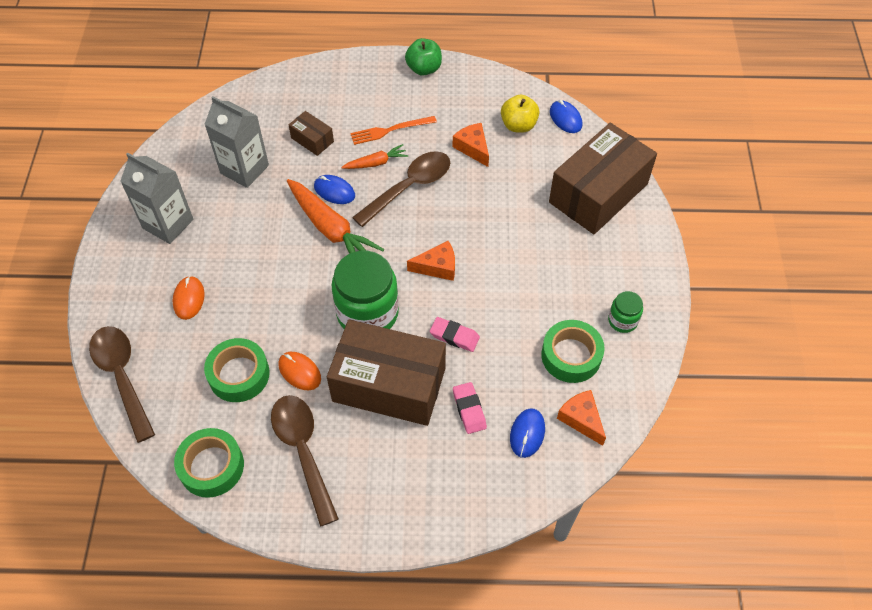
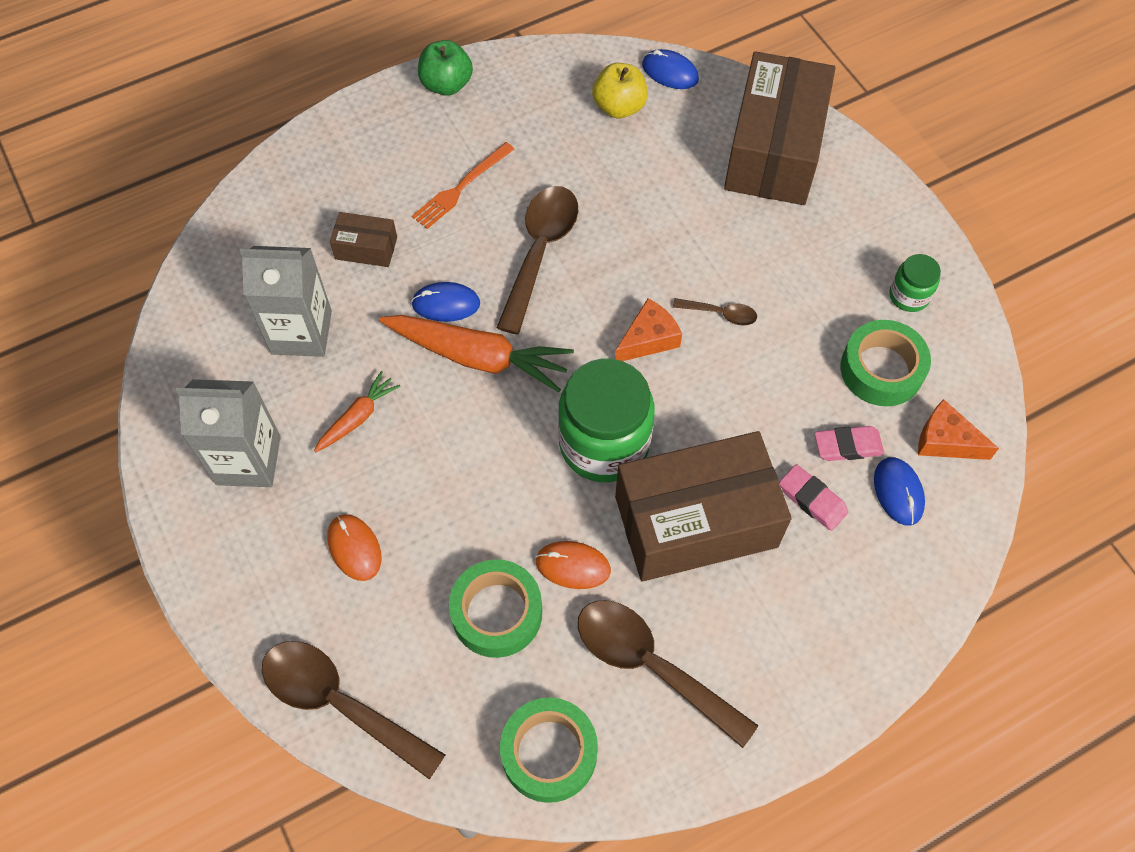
camera: 30 degrees left, 5 degrees up
orange carrot [341,144,408,169] -> orange carrot moved to [314,371,401,453]
pink eraser [430,317,480,352] -> pink eraser moved to [815,426,884,461]
orange cheese [452,123,489,167] -> none
none -> brown spoon [673,298,757,326]

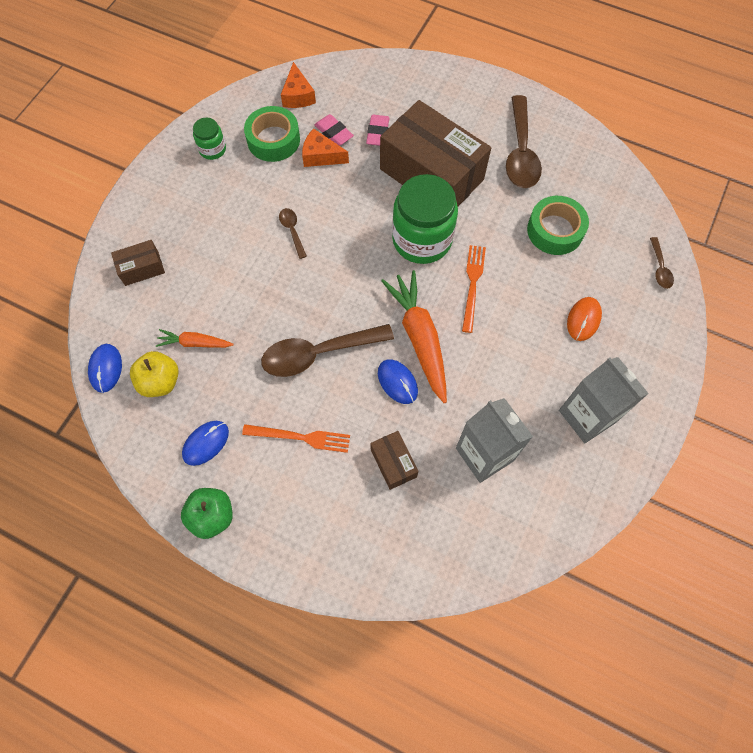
camera: 125 degrees left, 5 degrees up
brown spoon [262,641,445,780] -> brown spoon [650,237,674,289], size x0.47
orange carrot [314,371,401,453] -> orange carrot moved to [156,329,234,348]
green tape [500,697,598,803] -> none
orange mouse [536,541,611,589] -> none
orange cheese [615,298,682,361] -> orange cheese moved to [302,128,349,167]
brown box [724,51,836,205] -> brown box [111,240,165,286], size x0.44
blue mouse [874,457,925,525] -> blue mouse moved to [182,421,229,466]
none -> orange fork [462,245,486,333]

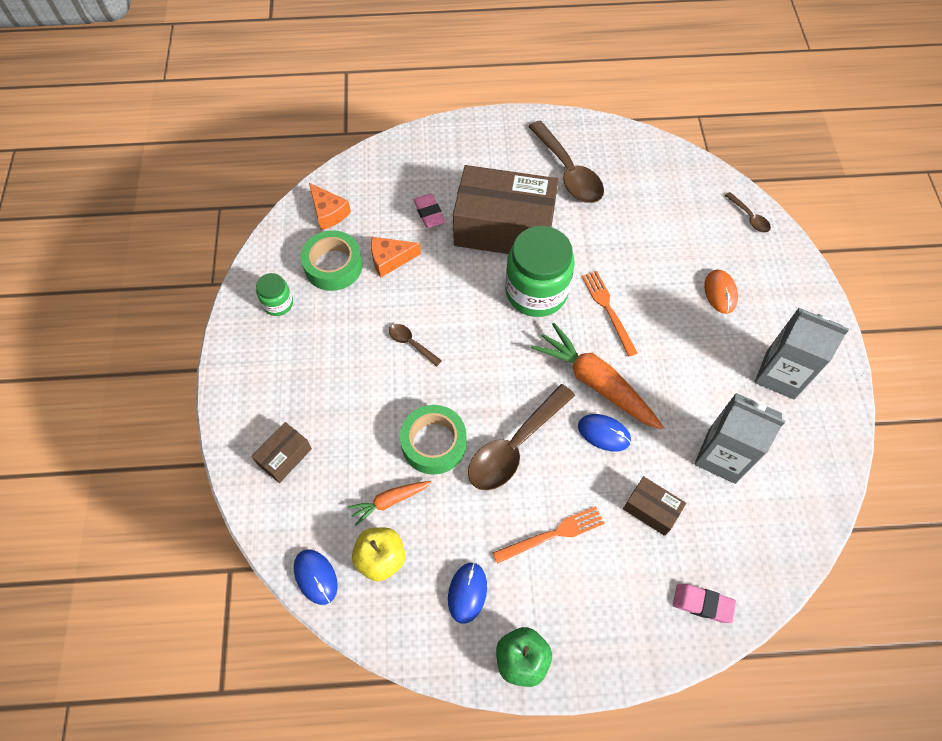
camera: 30 degrees left, 5 degrees down
pink eraser [315,114,354,146] -> pink eraser moved to [673,584,736,623]
green tape [527,196,589,255] -> green tape moved to [400,405,467,475]

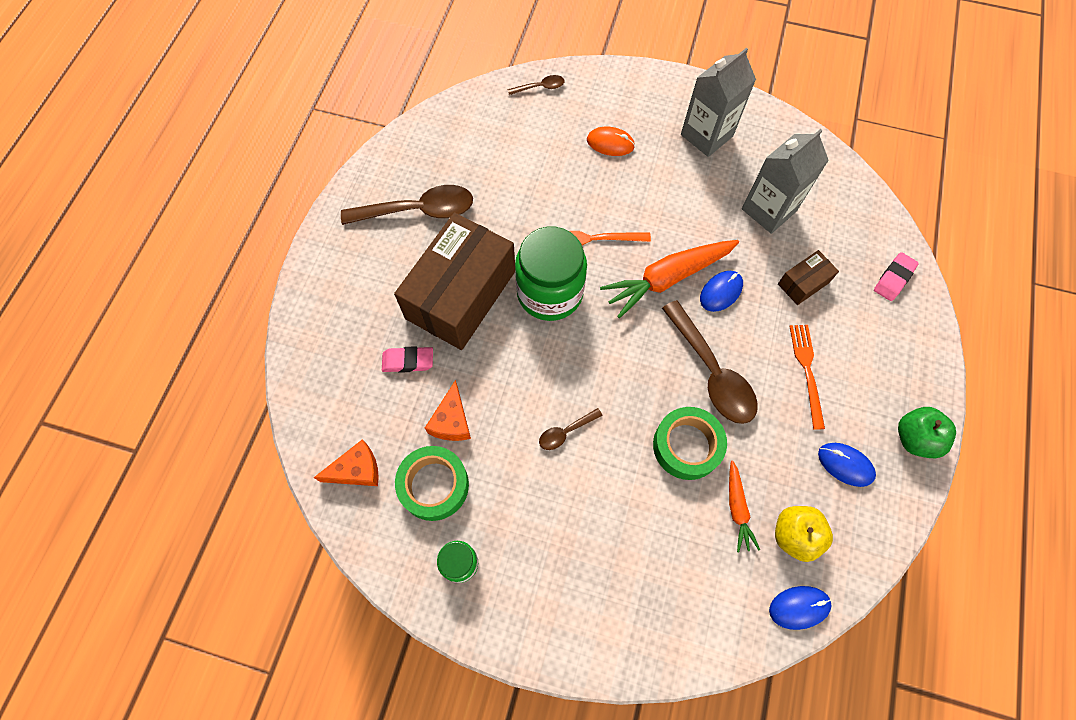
camera: 70 degrees left, 5 degrees up
brown box [251,422,312,483] -> none

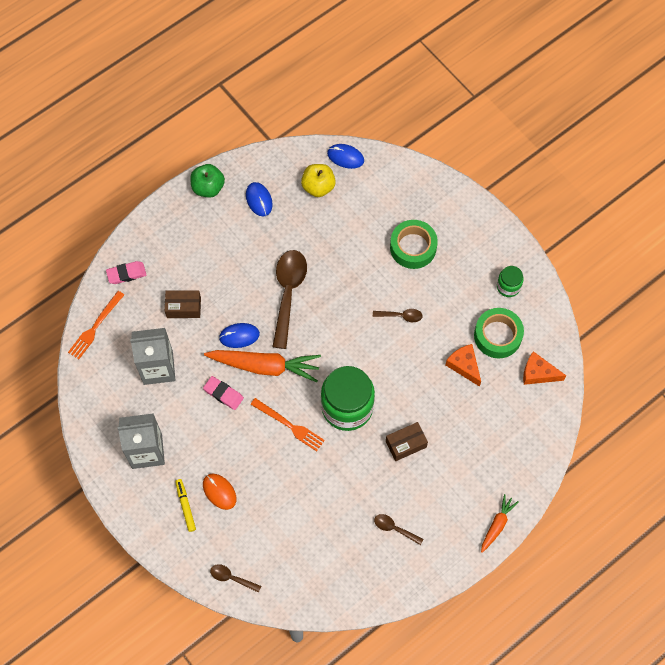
camera: 145 degrees left, 0 degrees up
brown spoon [341,185,473,225] -> brown spoon [374,514,424,545], size x0.47
pink eraser [382,346,433,373] -> pink eraser moved to [203,376,244,410]
brown box [394,213,515,350] -> brown box [386,422,428,461], size x0.44
orange cheese [425,380,471,441] -> orange cheese turned 75 degrees counterclockwise [446,344,481,387]
green tape [653,407,727,480] -> green tape moved to [390,220,438,269]
orange carrot [729,460,760,552] -> orange carrot moved to [481,494,518,553]
orange fork [790,325,825,430] -> orange fork moved to [68,291,124,359]
none -> yellow marker [175,479,196,532]

